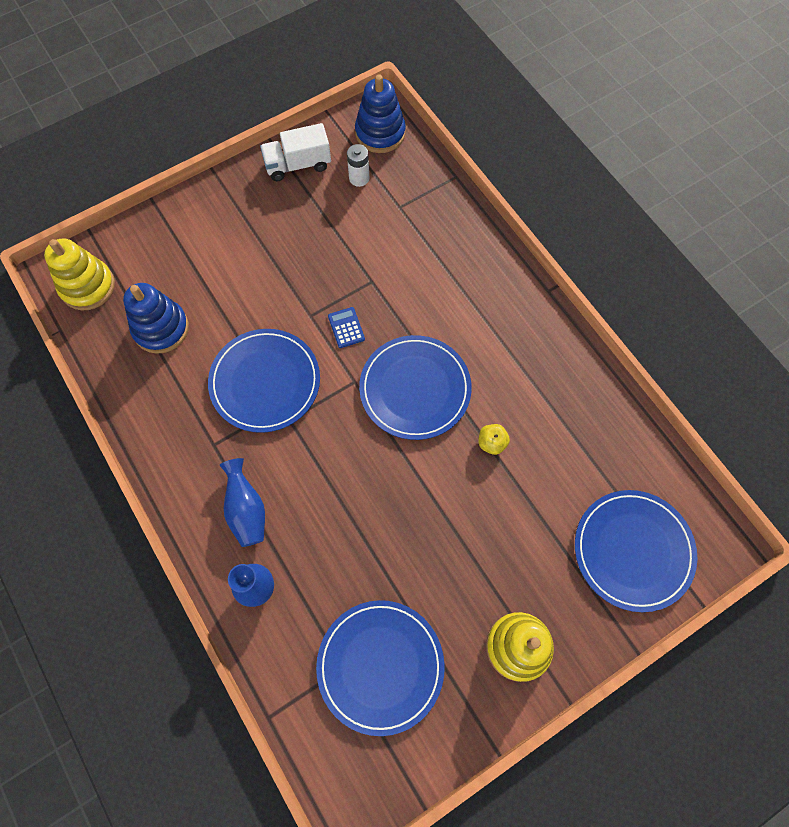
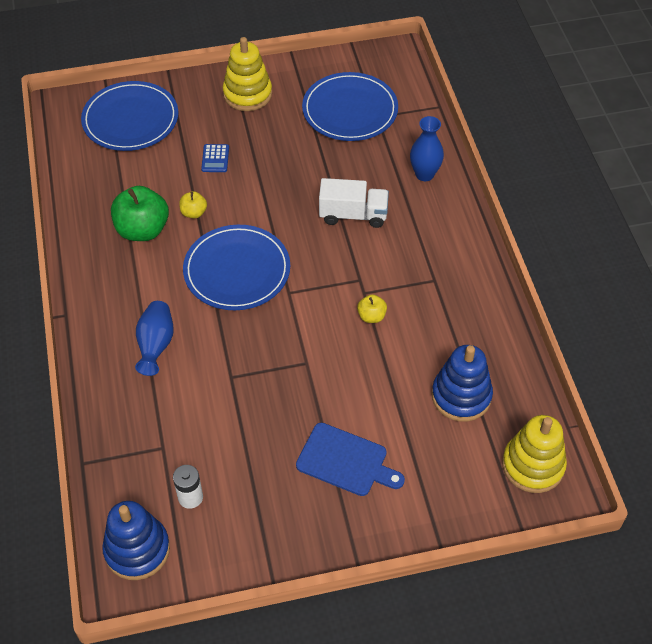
camera: 160 degrees left, 15 degrees down
blue plate [208,329,320,433] -> yellow apple [357,294,387,323]
blue vase [219,458,265,547] -> blue vase moved to [135,301,174,376]
white truck [260,123,331,181] -> white truck moved to [319,178,389,228]
blue calculator [328,307,365,348] -> blue calculator moved to [201,144,229,172]
none -> green apple [111,186,169,241]
none -> blue cutting board [296,423,405,496]

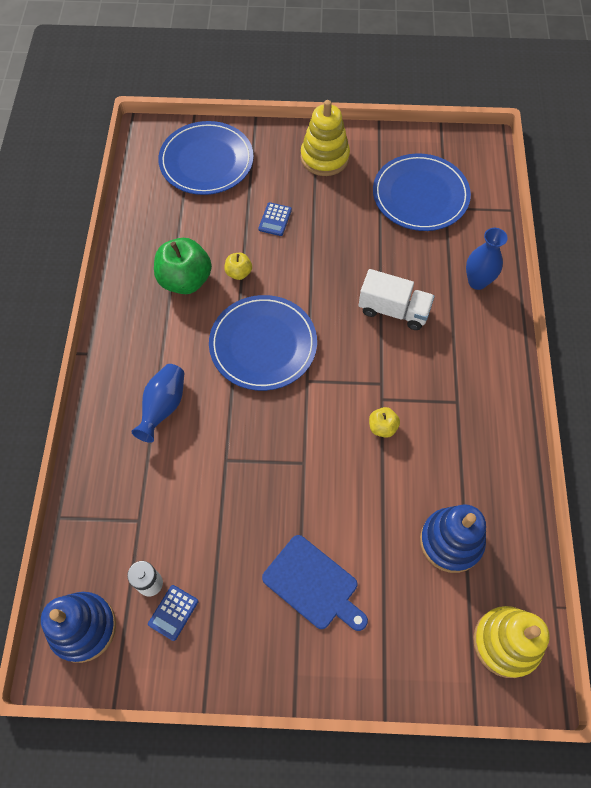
camera: 15 degrees right, 10 degrees up
none -> blue calculator [148,585,198,641]

